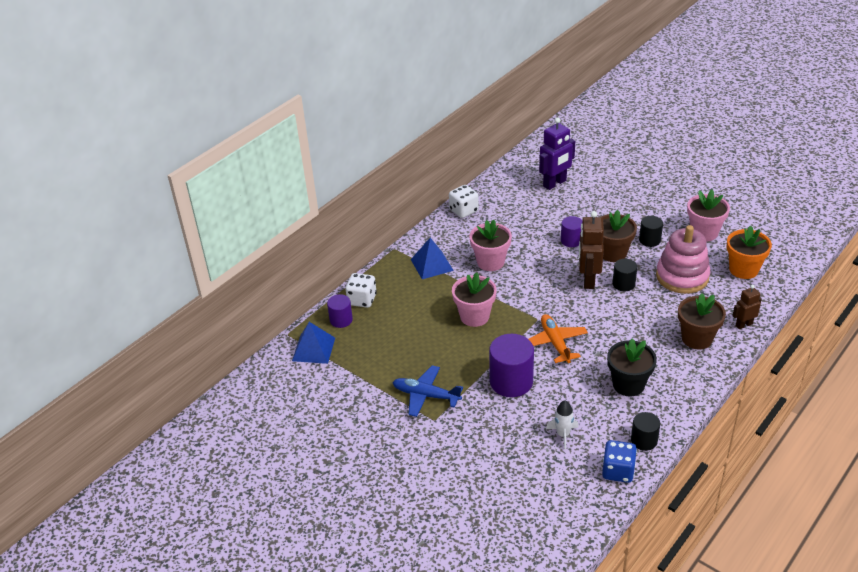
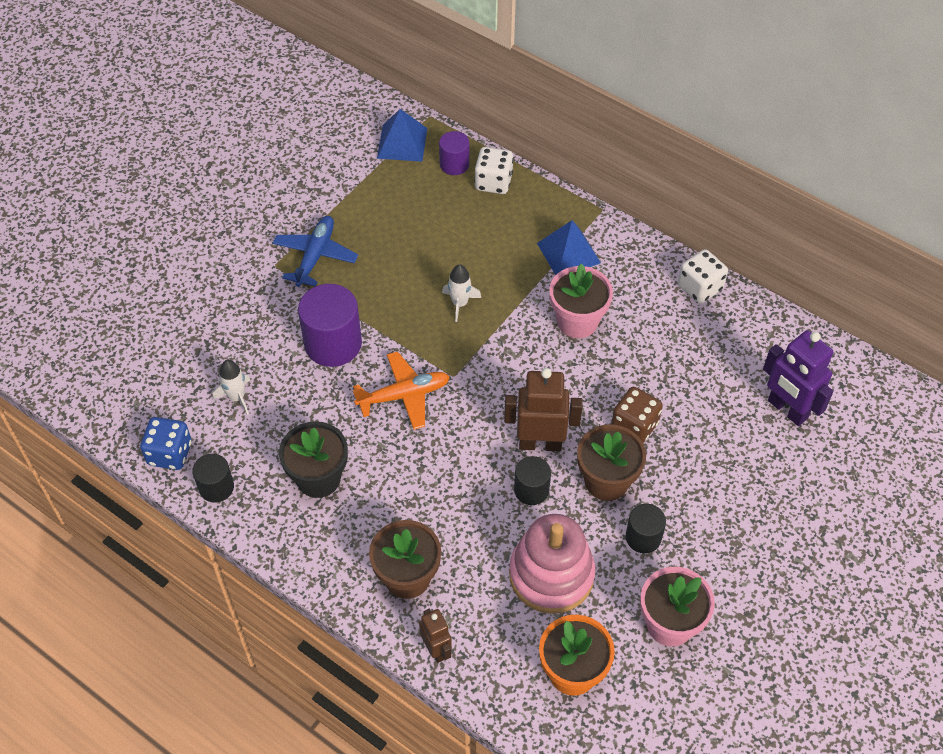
camera: 85 degrees right, 15 degrees up
pink flower pot [452,272,497,327] -> white rocket [442,265,481,322]
purple cylinder [561,216,582,247] -> brown dice [611,387,663,443]

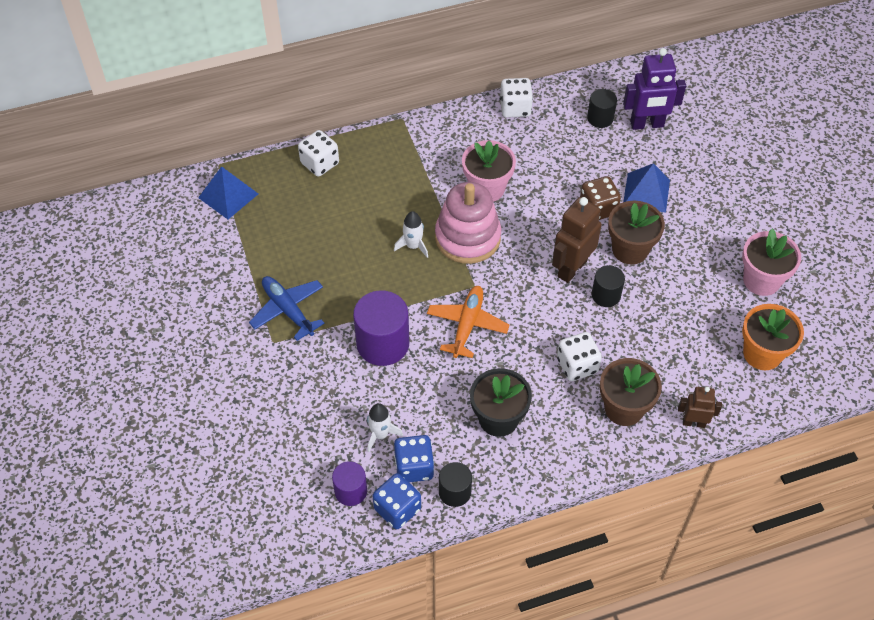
camera: 55 degrees left, 0 degrees up
purple cylinder [439,131,470,175] -> purple cylinder moved to [332,461,367,506]
pink stacking toy [509,514,595,614] -> pink stacking toy moved to [435,182,501,264]
blue pyramid [537,220,601,275] -> blue pyramid moved to [623,163,670,213]
black cylinder [626,504,666,553] -> black cylinder moved to [587,89,617,128]
none -> blue dice [394,435,434,482]
none -> white dice [557,332,602,381]

